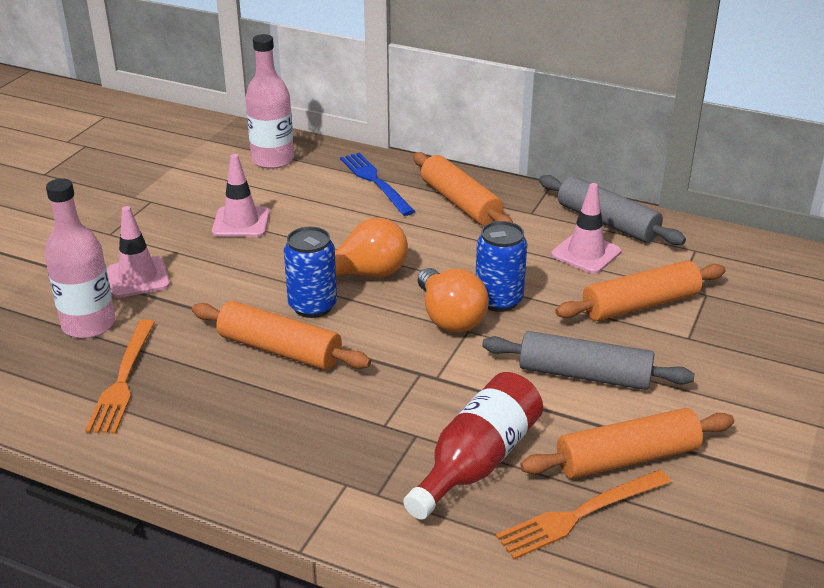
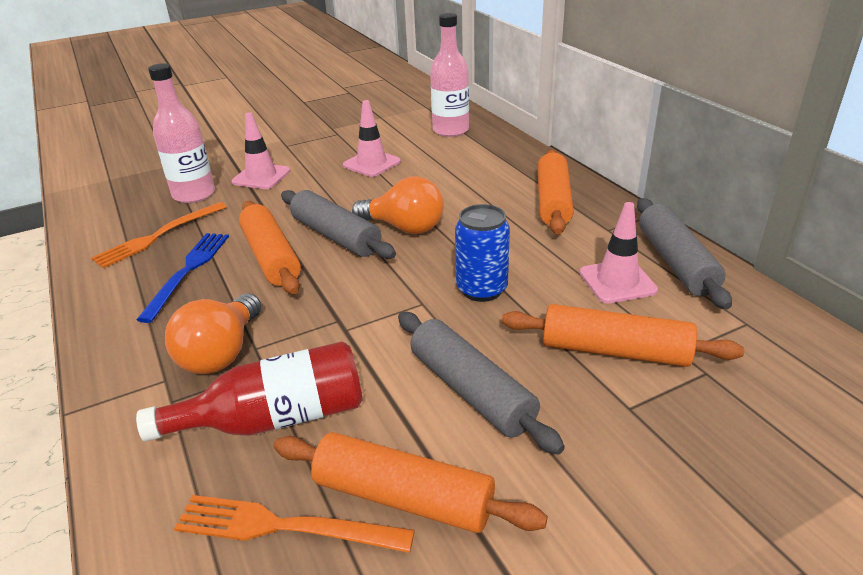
camera: 40 degrees right, 0 degrees up
blue can [284,227,337,318] -> grey rolling pin [281,190,396,259]
blue fork [340,153,415,216] -> blue fork moved to [136,233,229,323]
orange light bulb [418,268,489,333] -> orange light bulb moved to [165,293,261,374]

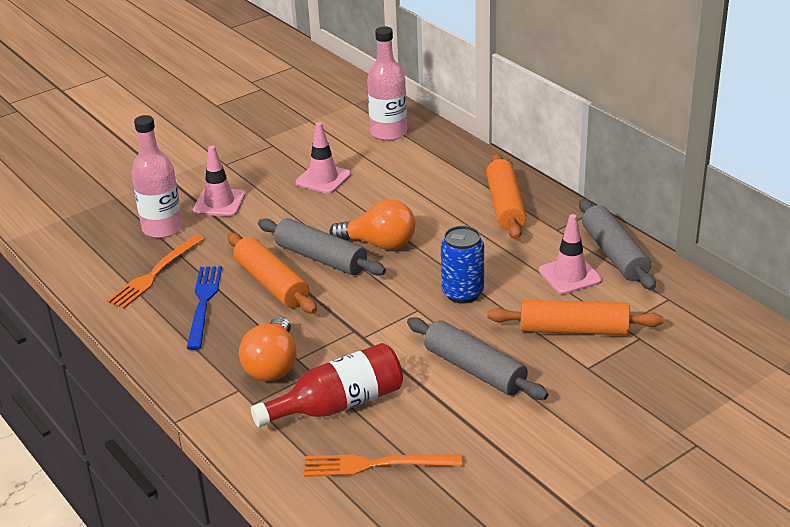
camera: 10 degrees left, 0 degrees up
orange rolling pin [273,432,548,533] -> none

